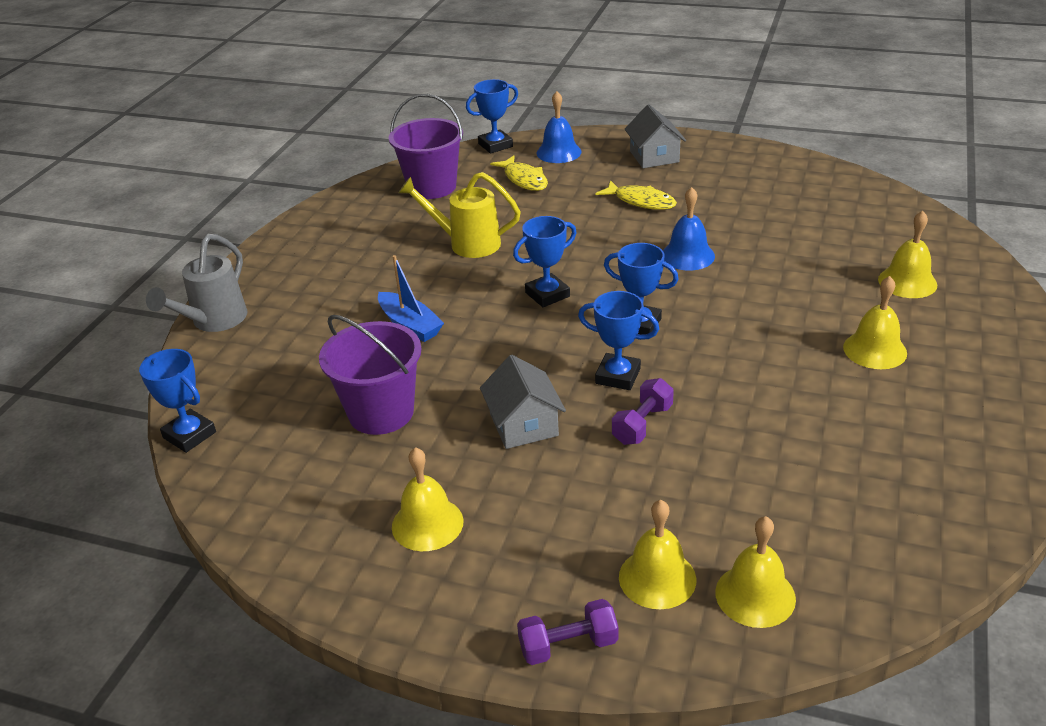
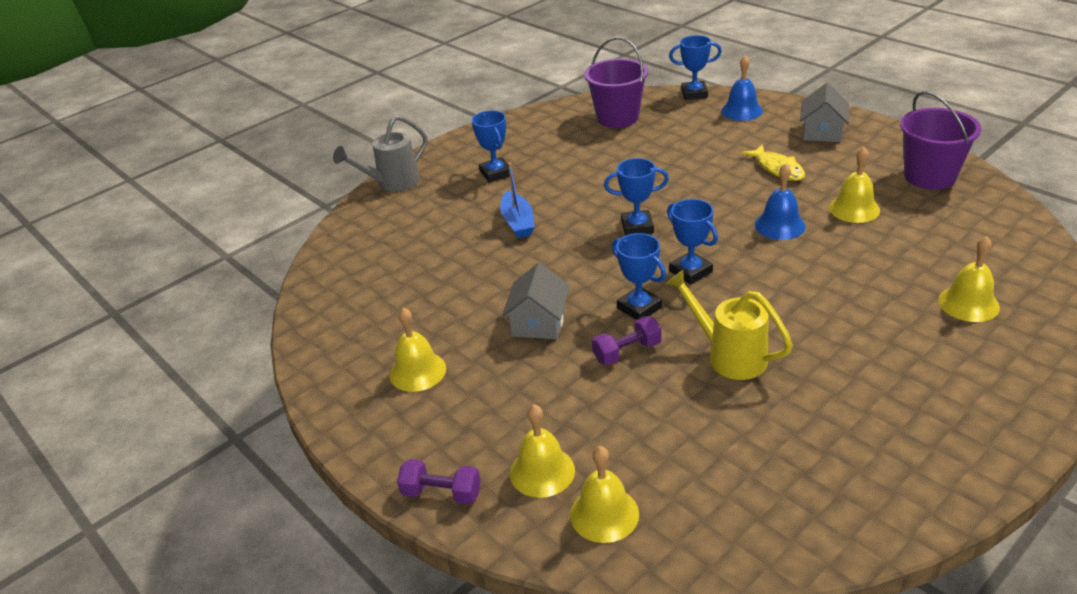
camera: 30 degrees right, 0 degrees up
blue trophy [139,349,216,453] -> blue trophy moved to [472,110,510,182]
purple bucket [319,315,422,435] -> purple bucket moved to [900,91,982,190]
yellow watering can [398,172,521,258] -> yellow watering can moved to [665,270,793,380]
yellow fish [490,155,548,191] -> none
yellow bell [843,276,907,369] -> yellow bell moved to [829,147,880,223]

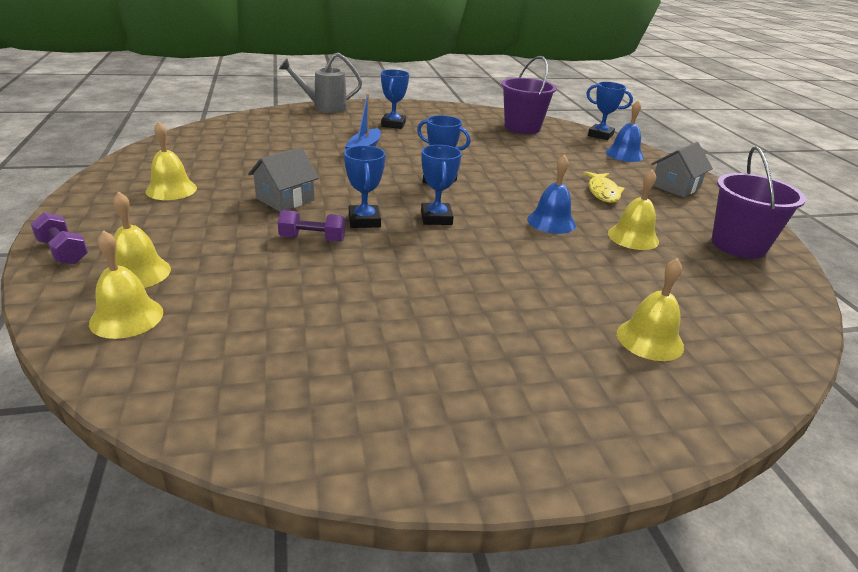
camera: 25 degrees right, 5 degrees down
yellow watering can [665,270,793,380] -> none

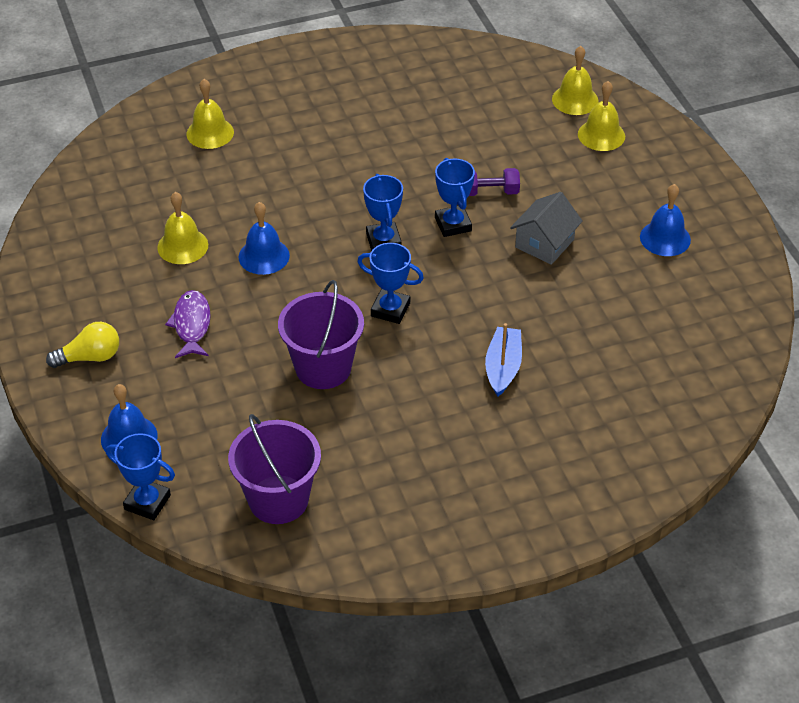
camera: 175 degrees right, 15 degrees up
purple dumbbell [30,212,88,264] -> none
yellow bell [145,121,197,200] -> blue bell [640,184,691,256]
grey watering can [279,52,362,113] -> none
blue trophy [381,69,409,129] -> none
yellow fish [584,171,625,203] -> purple fish [165,290,211,358]
grey house [651,142,713,197] -> yellow light bulb [46,322,119,368]
purple bucket [712,146,806,259] -> purple bucket moved to [278,280,364,389]

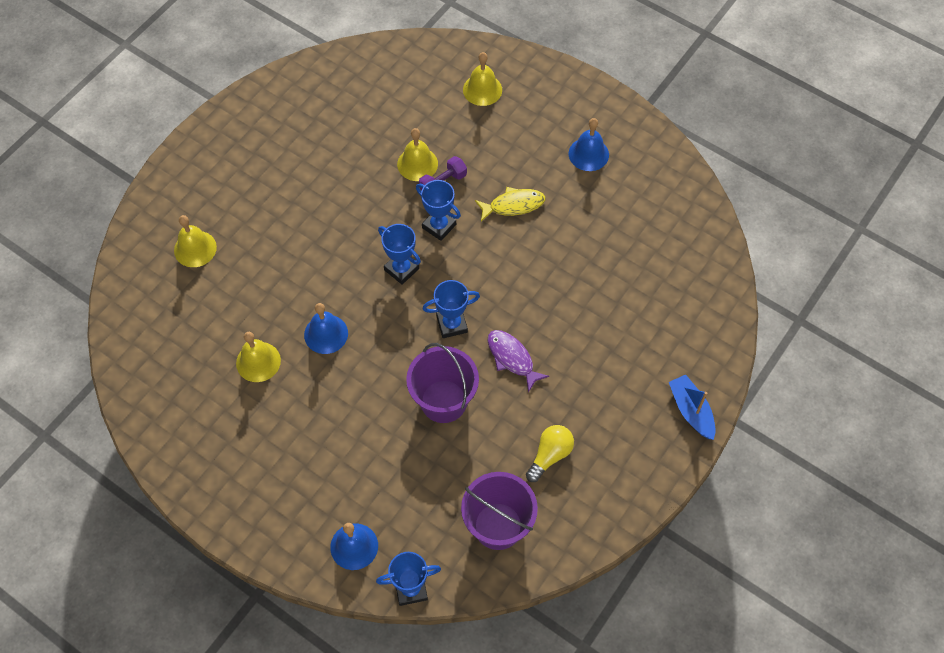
camera: 35 degrees left, 15 degrees up
yellow light bulb [46,322,119,368] -> yellow light bulb moved to [526,425,574,482]
purple fish [165,290,211,358] -> purple fish moved to [487,330,549,393]
blue boat [485,323,522,397] -> blue boat moved to [669,375,716,440]
grey house [510,192,583,265] -> yellow fish [475,187,545,222]
yellow bell [552,46,599,115] -> yellow bell moved to [397,128,438,181]

